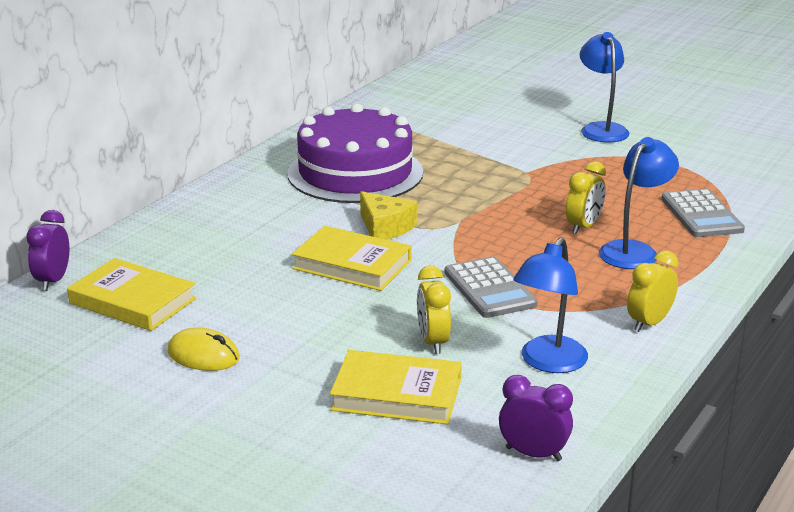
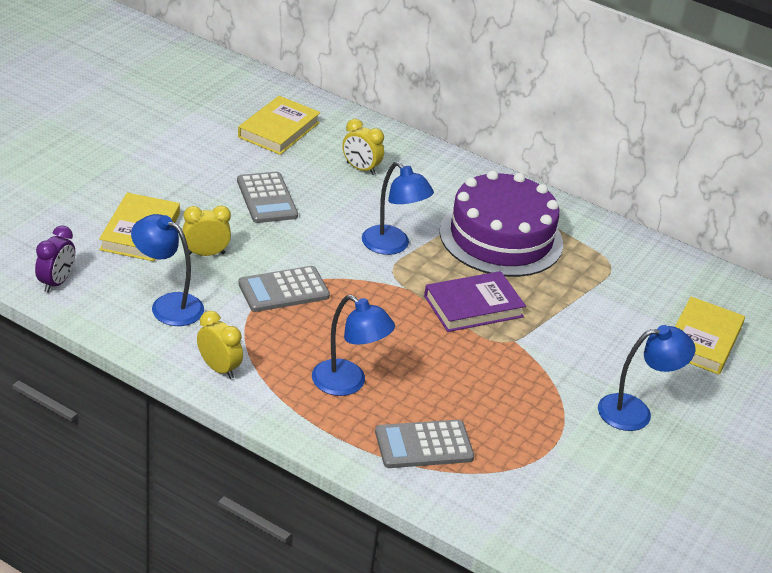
camera: 85 degrees right, 10 degrees up
purple clock [26,210,69,291] -> none
yellow mouse [168,327,240,371] -> none
yellow book [292,226,411,291] -> yellow book moved to [675,297,745,375]
yellow cheese [360,191,417,240] -> blue lamp [362,162,434,255]
yellow clock [566,161,606,234] -> yellow clock moved to [342,119,384,175]
none -> grey calculator [237,171,298,223]
none -> purple book [424,271,526,332]

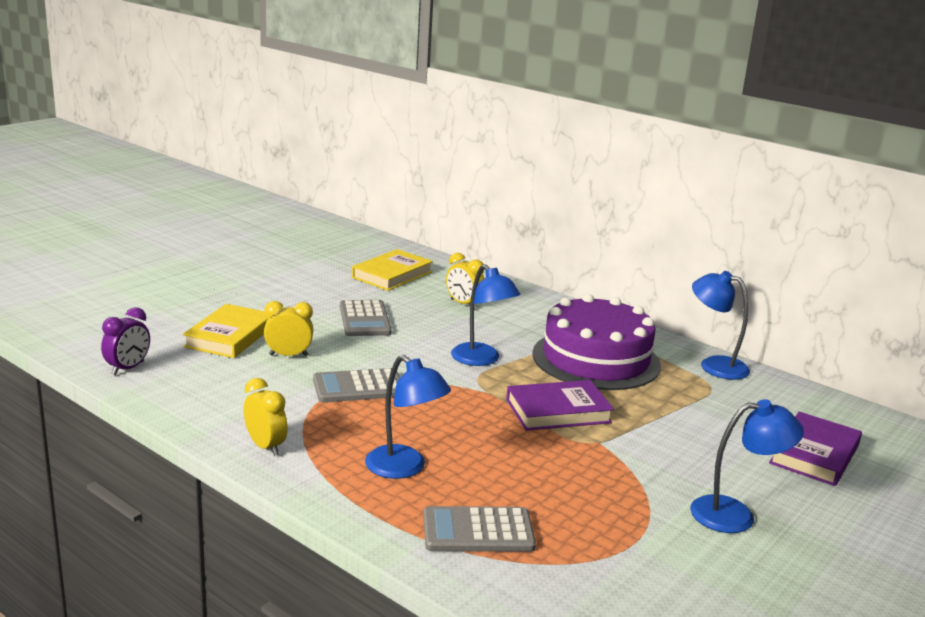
camera: 10 degrees right, 15 degrees down
blue lamp [131,214,204,326] -> blue lamp moved to [692,271,750,380]
yellow book [675,297,745,375] -> purple book [769,412,862,486]

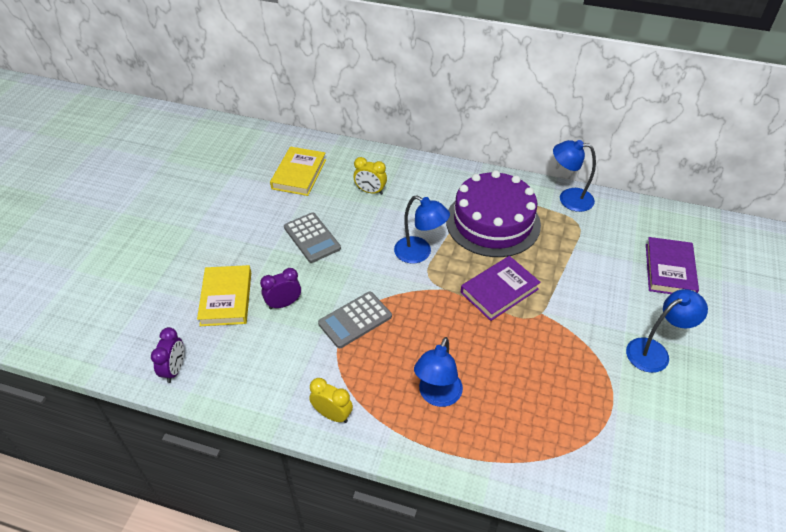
camera: 20 degrees left, 25 degrees up
yellow clock [264,301,313,357] -> purple clock [260,268,301,309]
blue lamp [365,355,451,479] -> blue lamp turned 90 degrees clockwise [414,337,463,407]
grey calculator [423,506,536,552] -> none

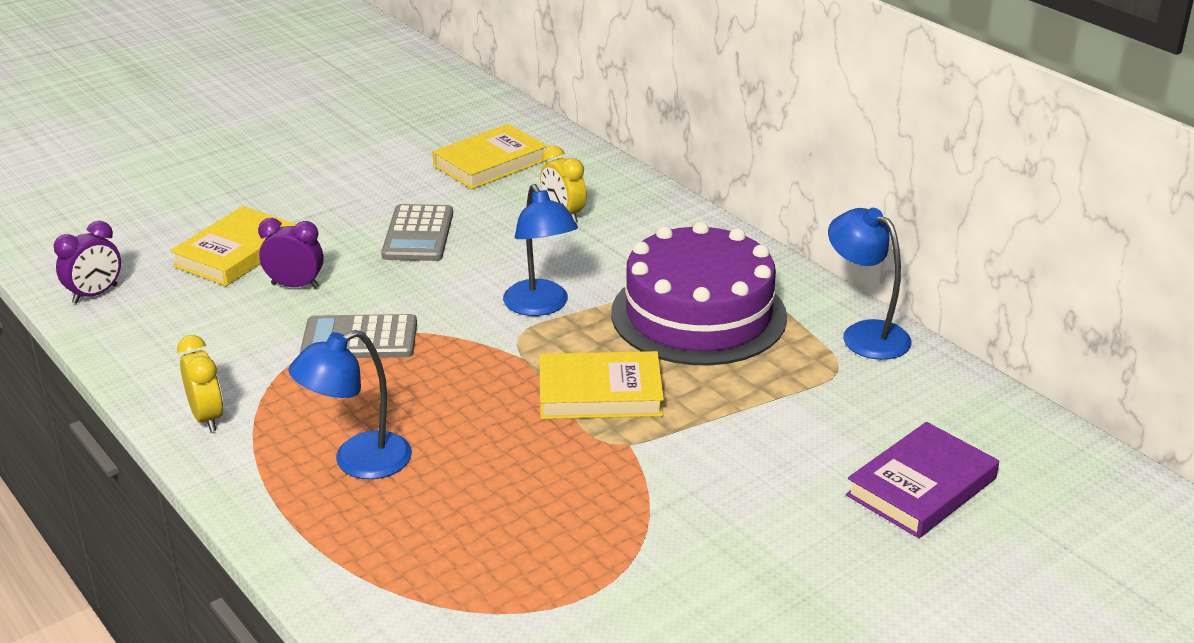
camera: 35 degrees right, 15 degrees down
purple book [461,256,541,321] -> yellow book [539,351,664,419]
blue lamp [626,289,708,373] -> none

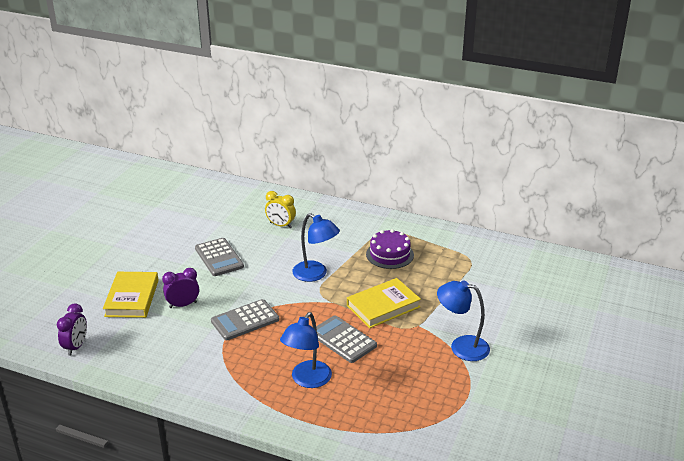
camera: 30 degrees left, 0 degrees up
yellow clock [177,335,224,432] -> none
yellow book [433,124,547,189] -> none
purple cake [611,221,787,365] -> purple cake [366,229,414,269], size x0.54
blue lamp [828,208,912,360] -> blue lamp moved to [437,280,490,361]
purple book [846,422,999,538] -> none
none -> grey calculator [316,316,377,363]

